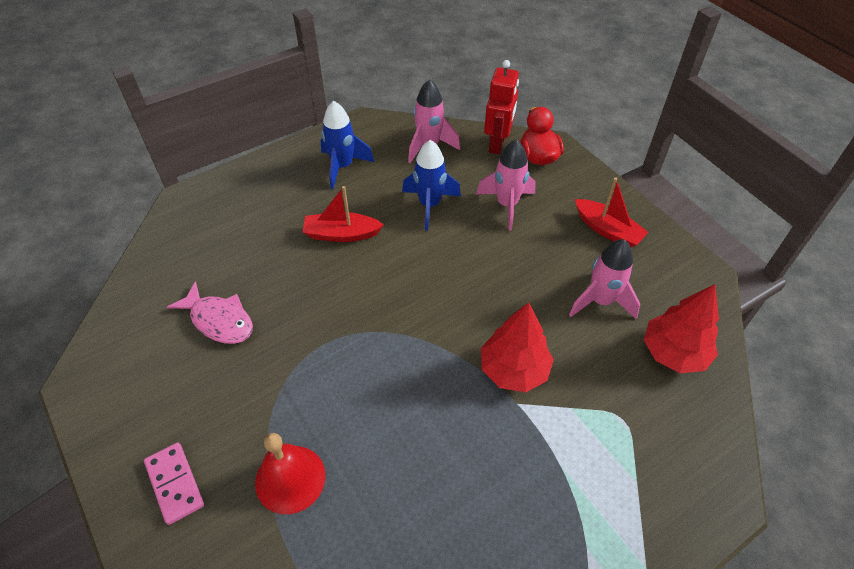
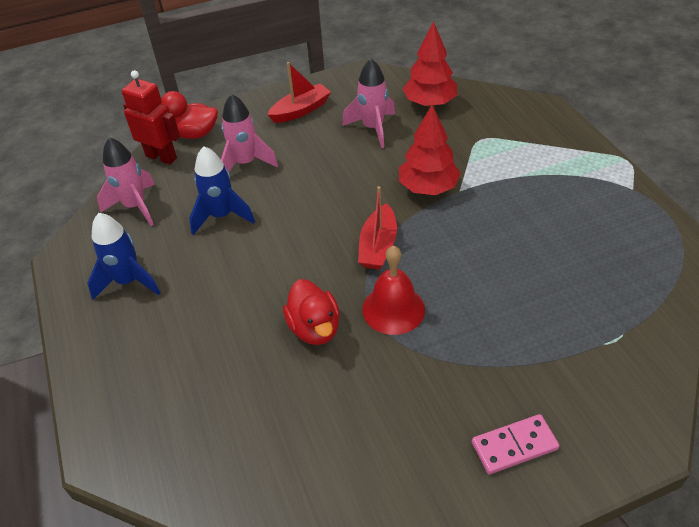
camera: 75 degrees left, 5 degrees down
pink fish [167,281,253,344] -> none
red bell [255,433,326,514] -> red bell moved to [363,246,425,335]
red boat [302,186,384,242] -> red boat moved to [358,186,397,270]
none -> red duck [283,279,340,345]

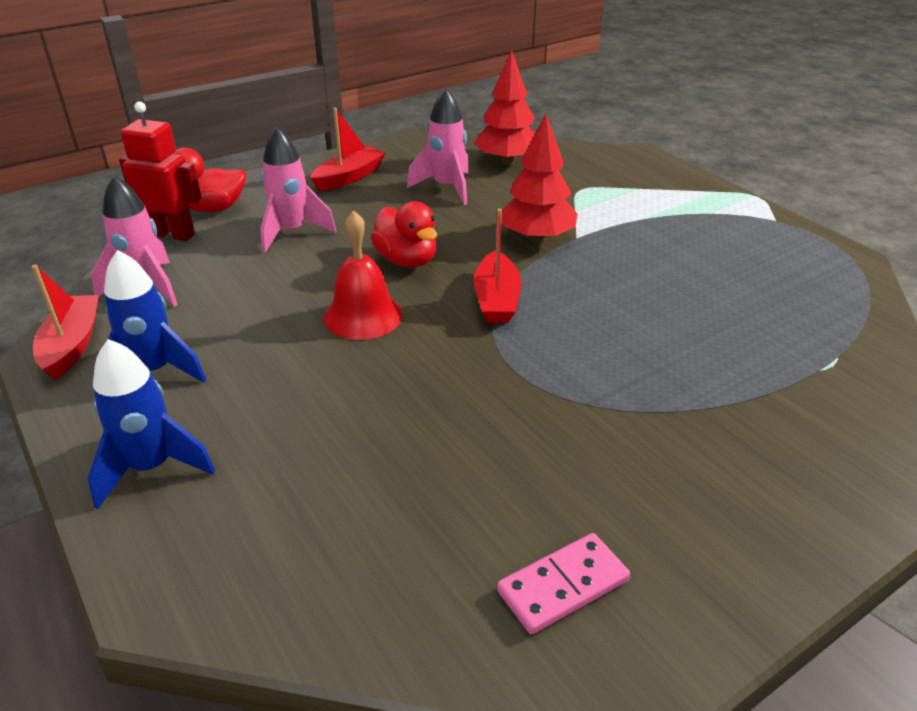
camera: 15 degrees left, 10 degrees down
blue rocket [189,146,255,235] -> blue rocket moved to [88,339,216,510]
red duck [283,279,340,345] -> red duck moved to [371,201,437,267]
red bell [363,246,425,335] -> red bell moved to [323,210,403,340]
pink domino [472,414,559,474] -> pink domino moved to [497,533,630,634]
none -> red boat [32,265,99,380]

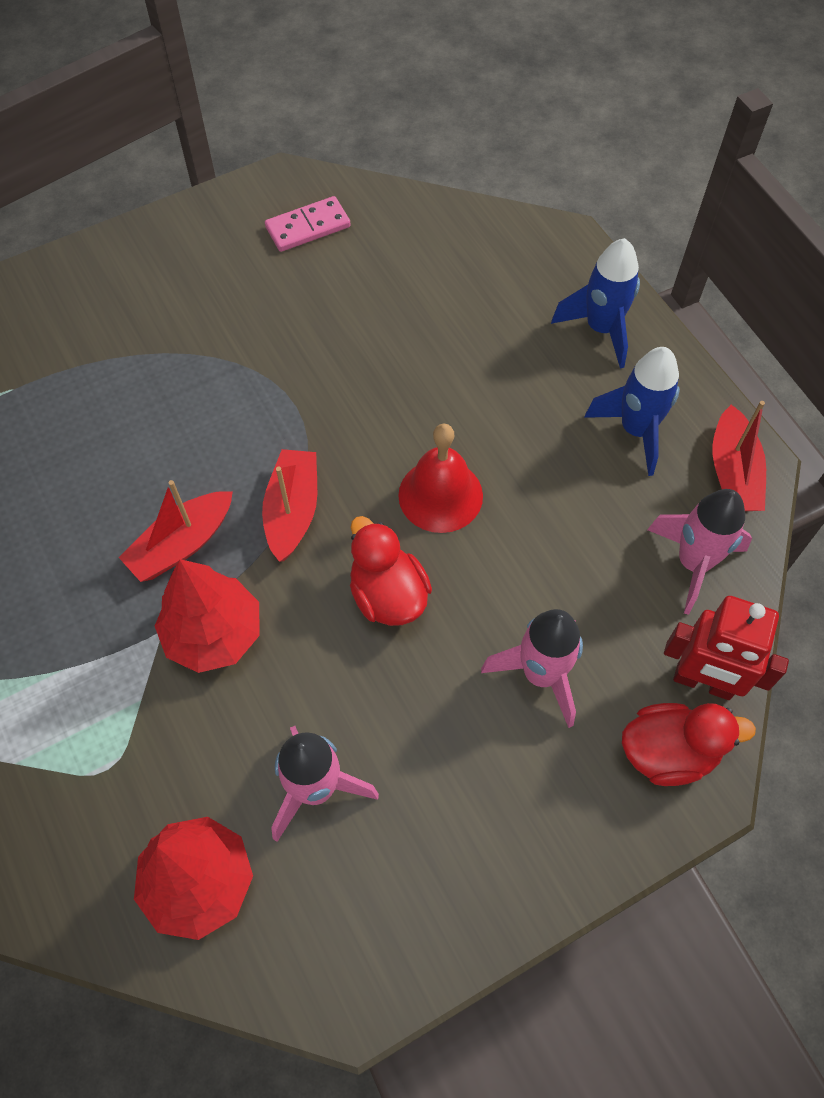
camera: 175 degrees left, 25 degrees up
red boat [310,108,385,191] -> red boat moved to [119,480,233,582]

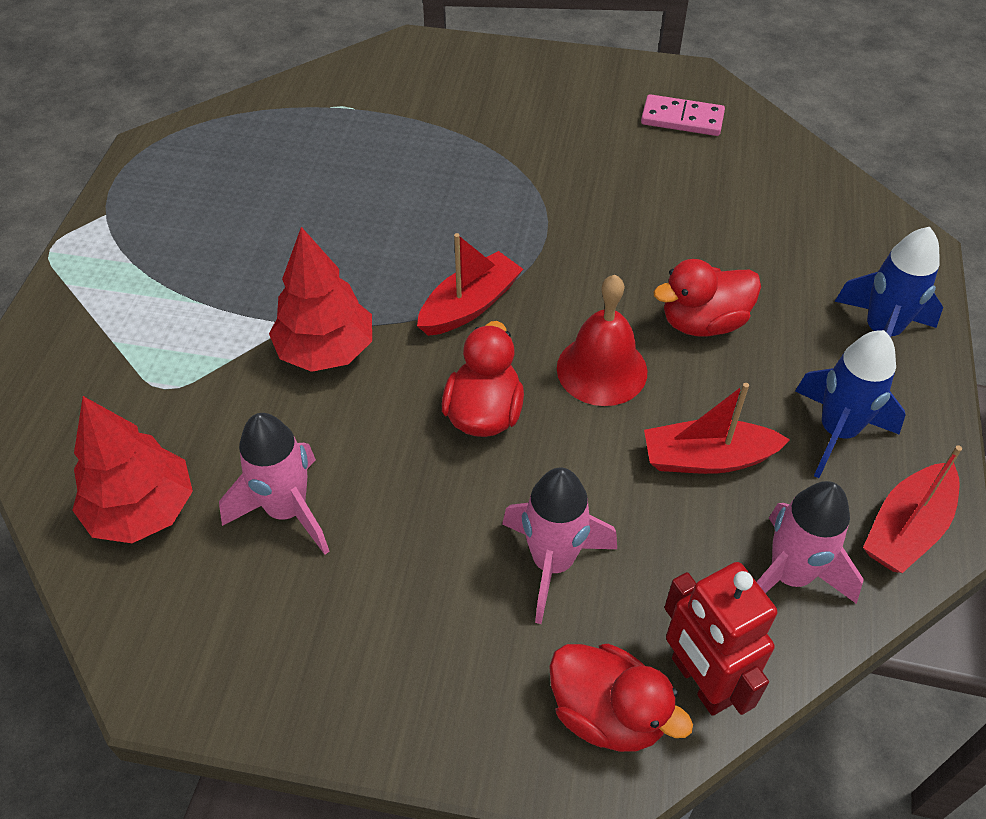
camera: 40 degrees right, 10 degrees down
red boat [119,480,233,582] -> red boat moved to [644,383,790,474]
none -> red duck [653,259,761,336]

